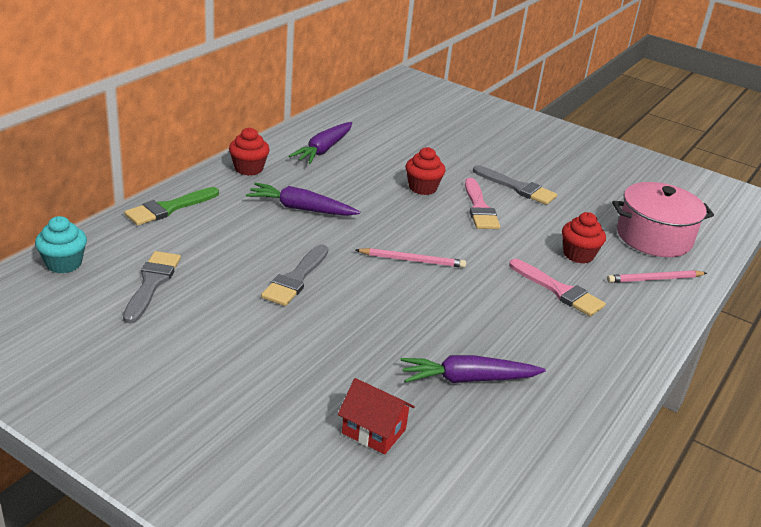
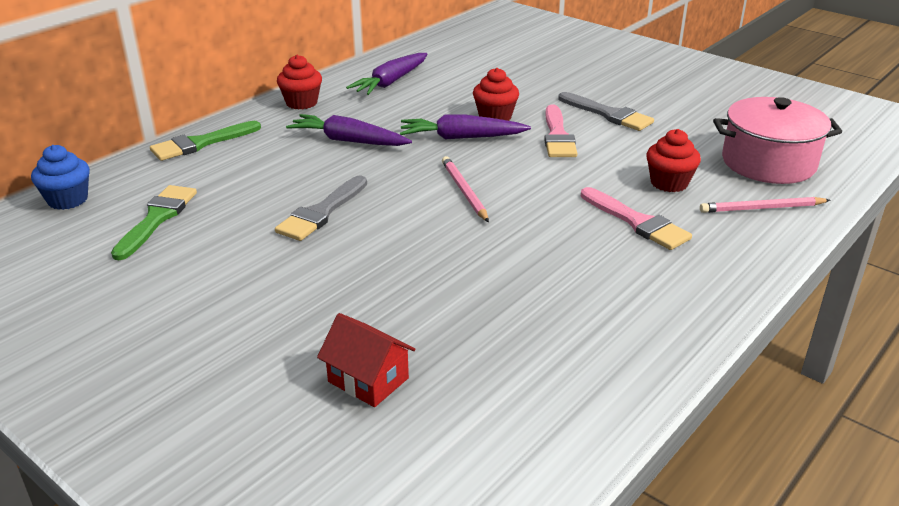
camera: 10 degrees right, 0 degrees up
turquoise cupcake [35,216,87,273] -> blue cupcake [31,145,90,210]
grey brush [123,251,181,324] -> green brush [111,185,197,260]
pink pencil [356,248,466,268] -> pink pencil turned 120 degrees counterclockwise [442,156,489,222]
purple carrot [400,355,546,383] -> purple carrot moved to [400,114,531,139]

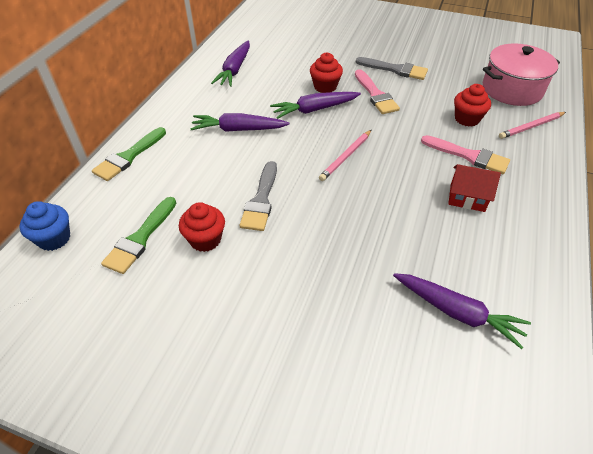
camera: 20 degrees left, 15 degrees up
green brush [111,185,197,260] -> green brush turned 150 degrees counterclockwise [101,197,176,274]
red cupcake [277,55,322,110] -> red cupcake moved to [179,202,225,252]
red house [317,313,416,407] -> red house moved to [448,164,501,212]
pink pencil [442,156,489,222] -> pink pencil turned 105 degrees counterclockwise [319,130,371,181]
none -> purple carrot [393,273,531,349]

